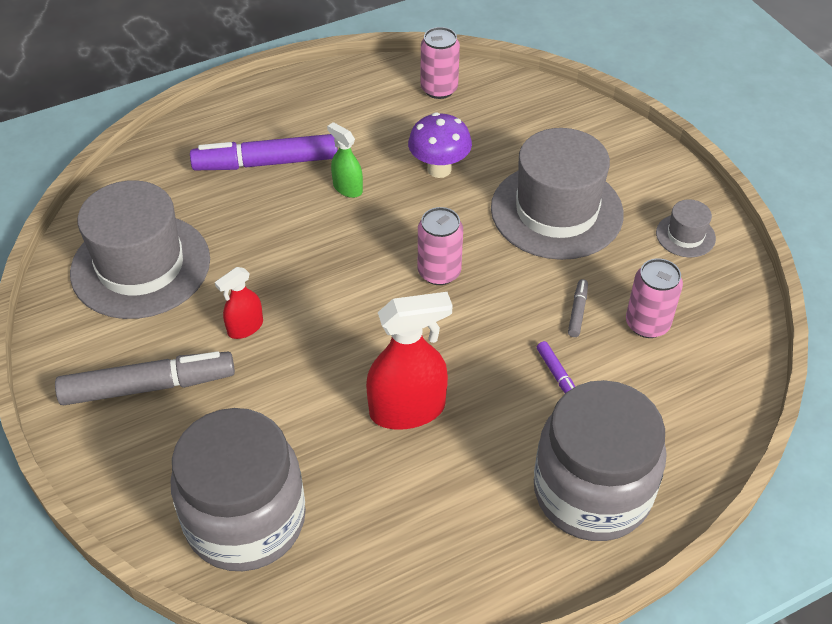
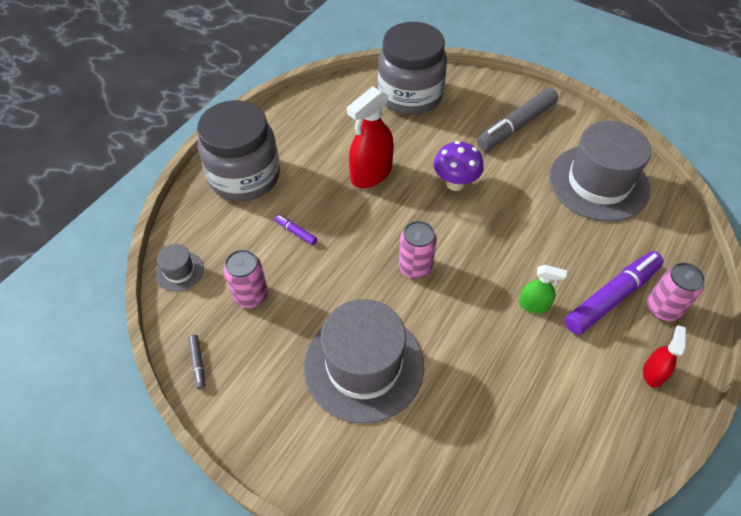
camera: 150 degrees right, 5 degrees up
red spray bottle [215,267,263,339] -> red spray bottle moved to [643,325,686,388]
purple mushroom [408,112,472,178] -> purple mushroom moved to [434,141,484,191]
pink can [421,27,460,99] -> pink can moved to [647,262,705,321]
grey marker [568,279,588,337] -> grey marker moved to [188,335,205,389]
grey hat [656,199,716,257] -> grey hat moved to [155,244,204,292]

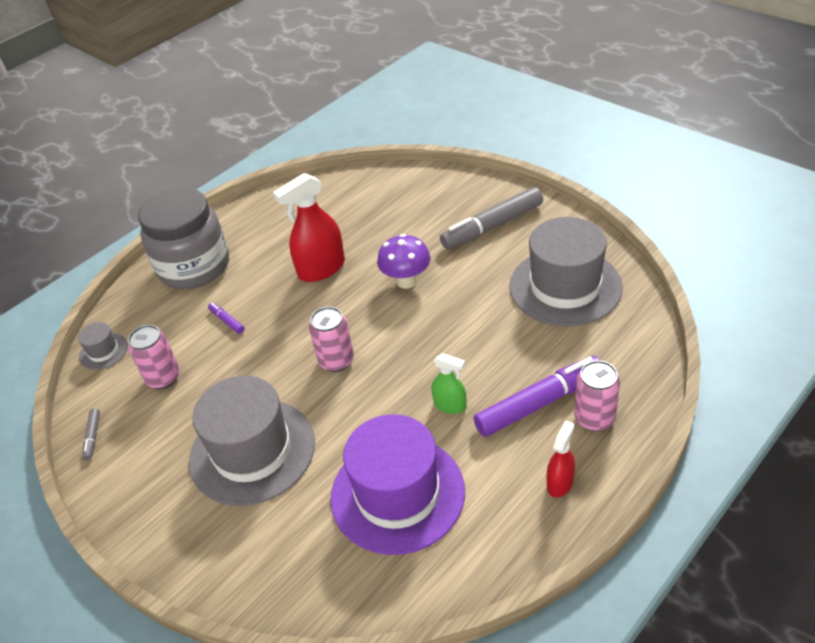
camera: 15 degrees right, 10 degrees down
grey jar [378,22,447,115] -> none
none -> purple hat [330,414,465,555]

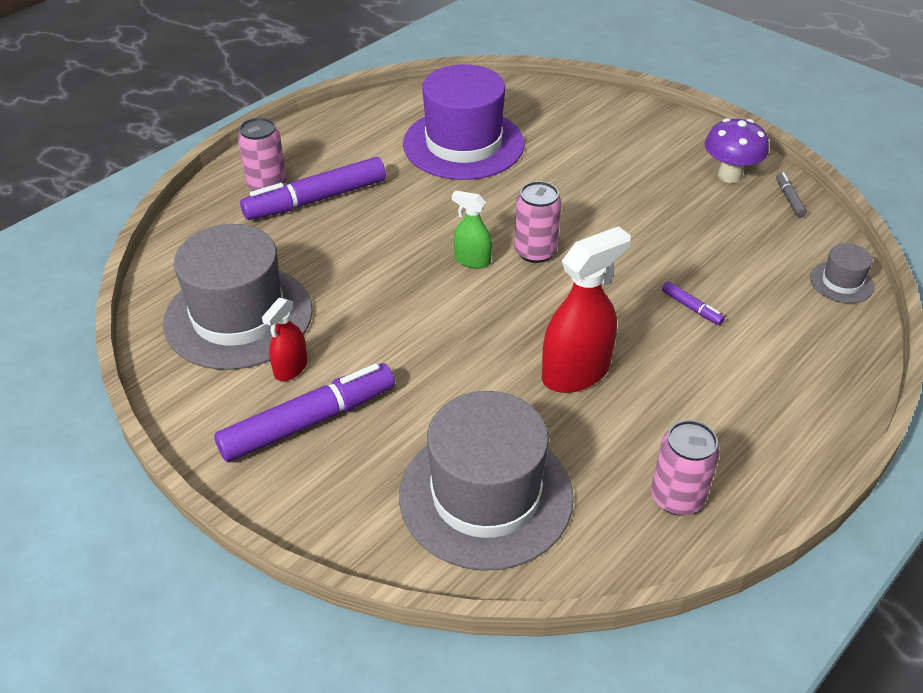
camera: 175 degrees right, 0 degrees up
pink can [128,325,180,389] -> pink can moved to [651,420,720,516]
grey jar [138,187,229,289] -> none
grey hat [189,376,315,506] -> grey hat moved to [399,391,574,571]
purple mushroom [377,234,431,289] -> purple mushroom moved to [705,118,769,183]
green spray bottle [431,353,467,414] -> green spray bottle moved to [452,190,492,269]
grey marker [440,187,543,249] -> purple marker [214,363,395,462]
red spray bottle [547,421,575,497] -> red spray bottle moved to [262,298,307,381]

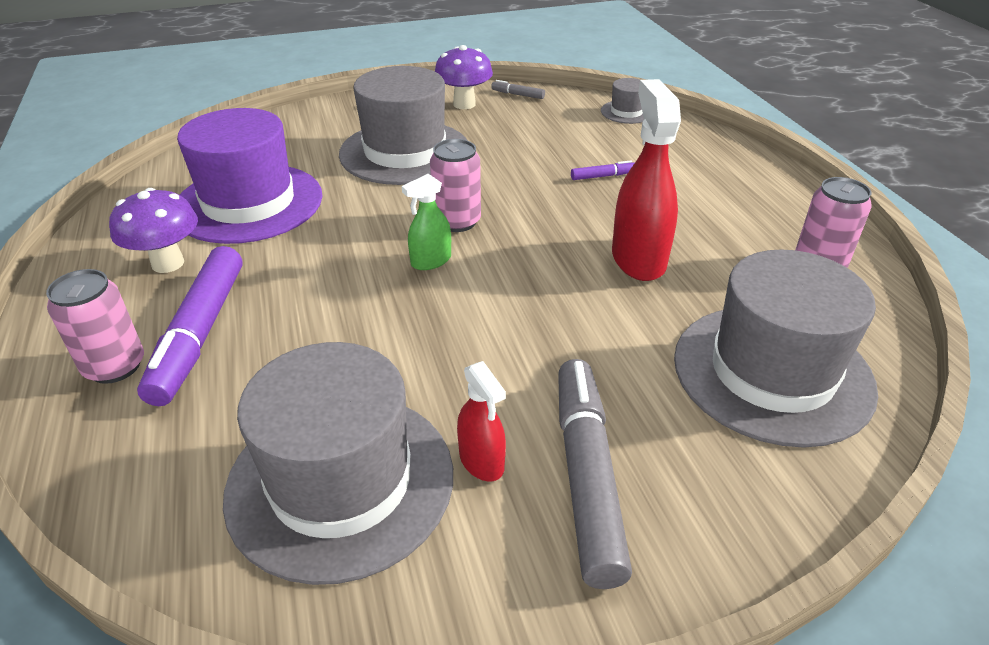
camera: 60 degrees left, 5 degrees down
purple marker [214,363,395,462] -> grey marker [558,359,632,589]
none -> purple mushroom [109,188,198,273]
none -> grey hat [339,66,468,185]

